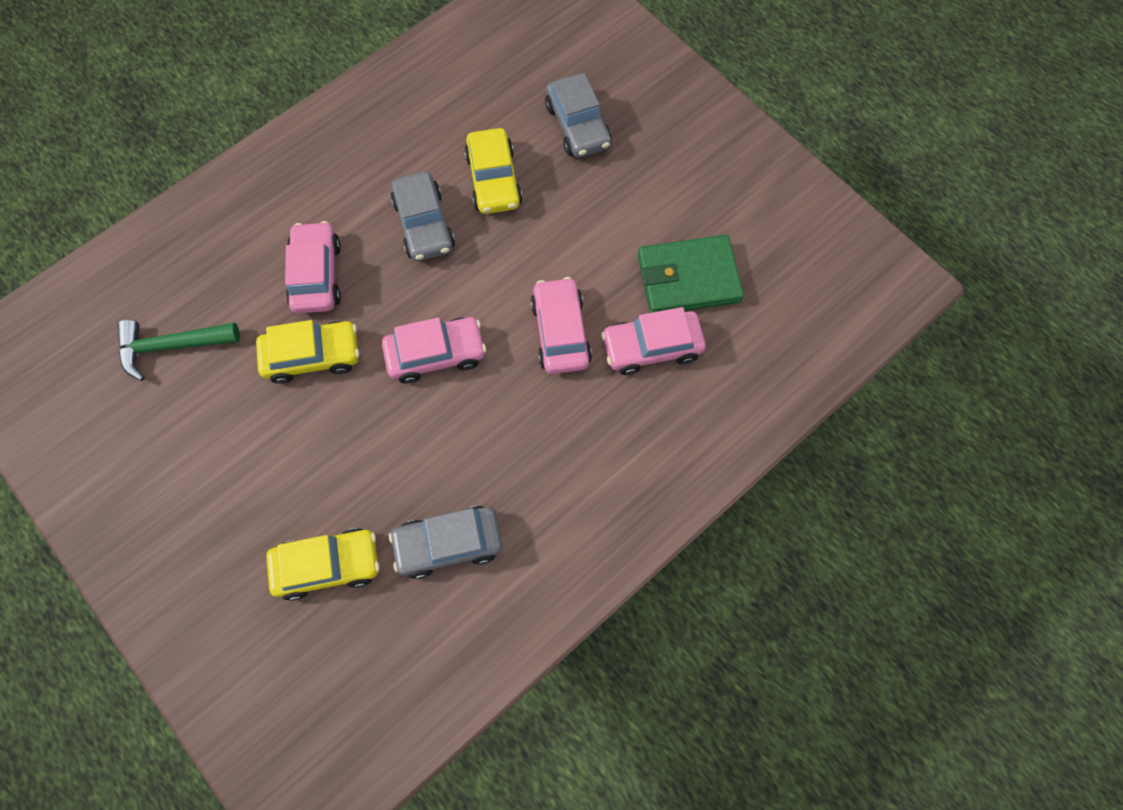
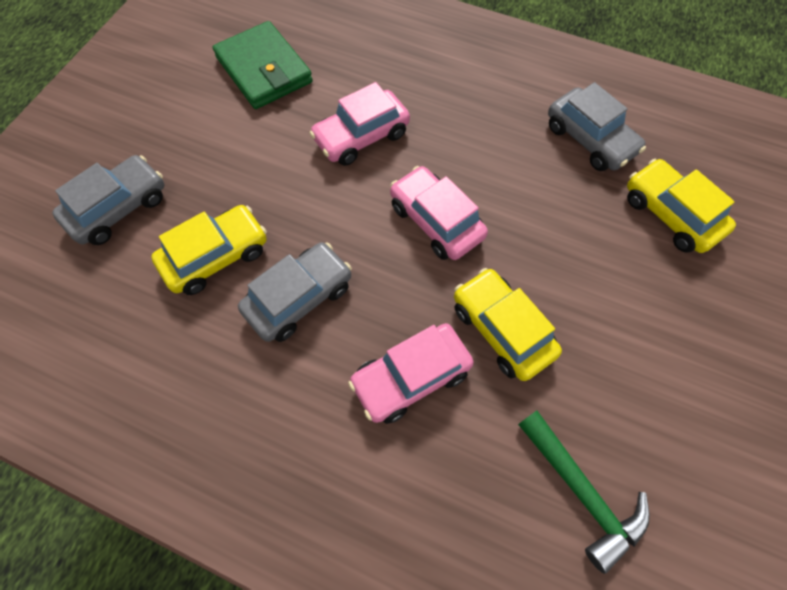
camera: 115 degrees left, 5 degrees down
pink car [601,307,706,375] -> none

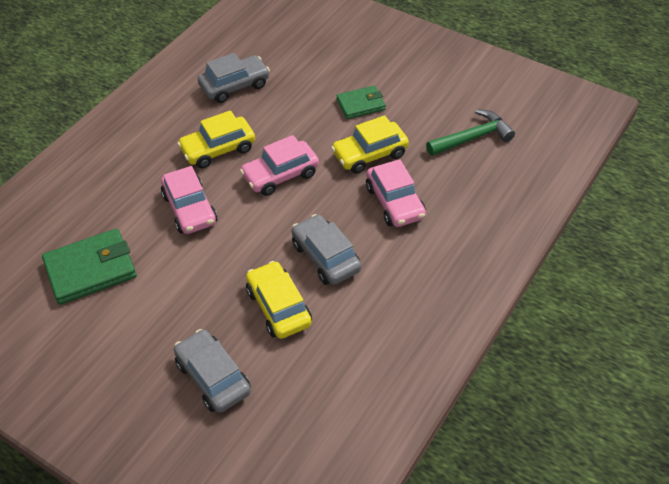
camera: 80 degrees left, 15 degrees down
yellow car [627,159,736,253] -> yellow car moved to [177,110,255,168]
none -> green wallet [336,86,386,119]

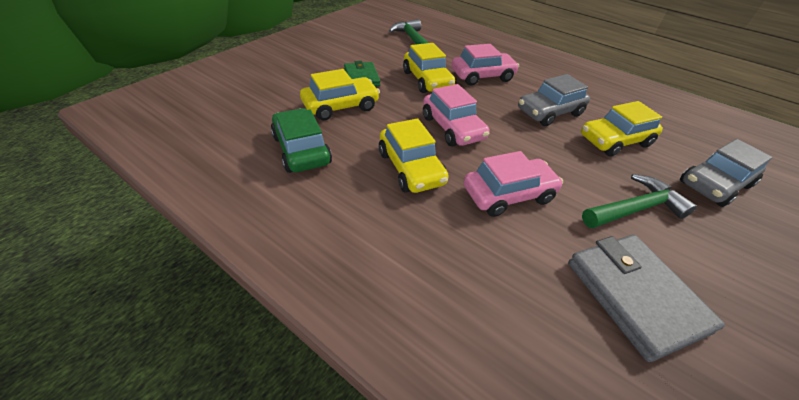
camera: 90 degrees left, 5 degrees down
green wallet [42,229,136,305] -> grey wallet [568,234,725,362]
grey car [198,53,270,103] -> green car [271,108,332,173]
none -> yellow car [300,69,380,120]
none -> green hammer [582,174,697,228]

